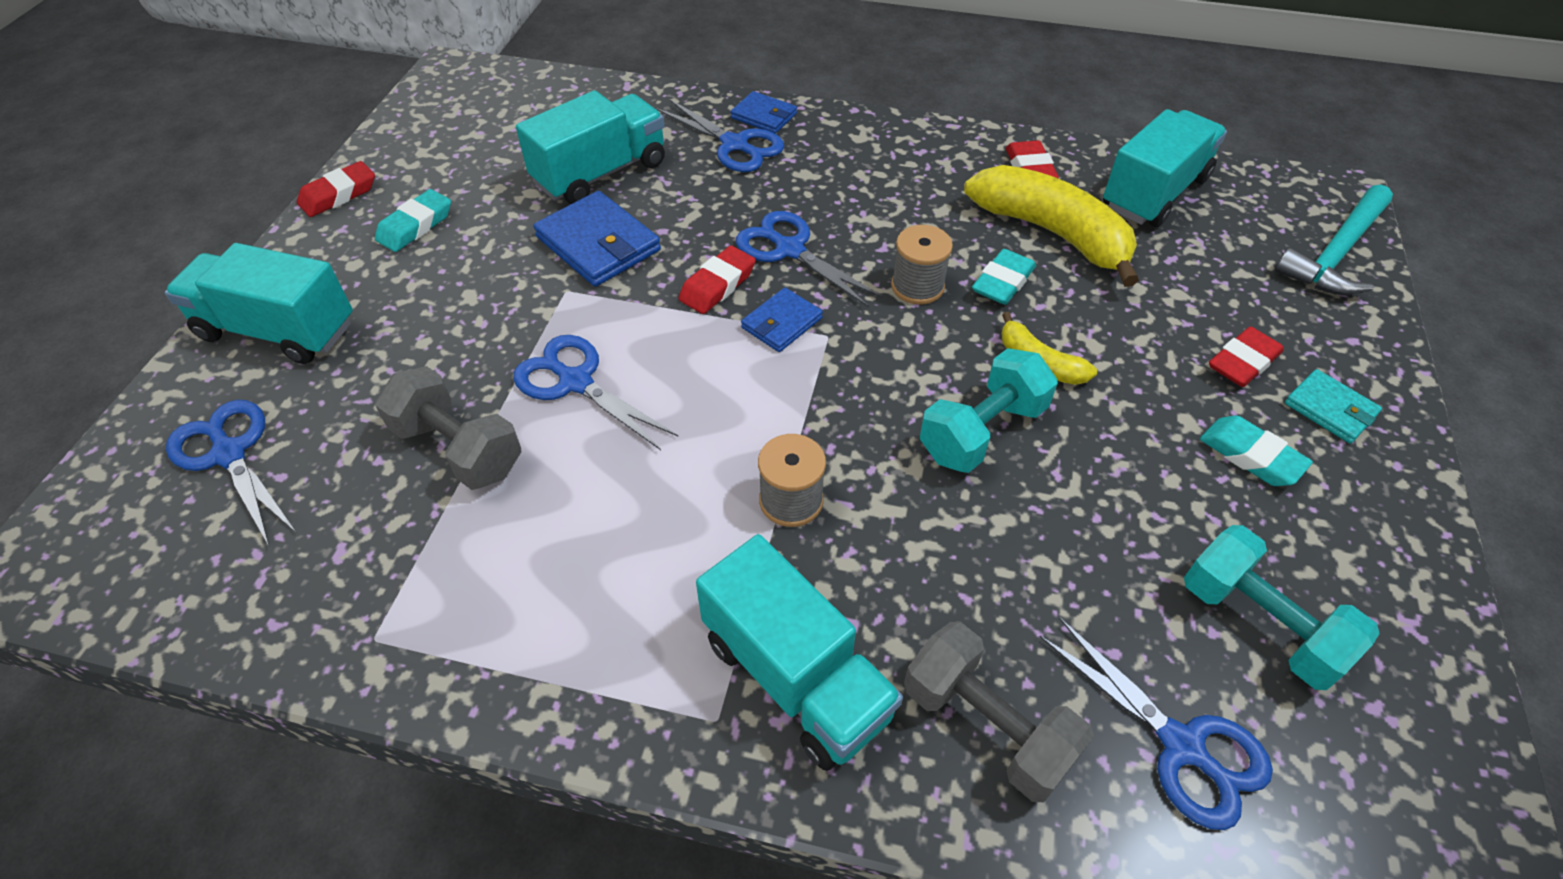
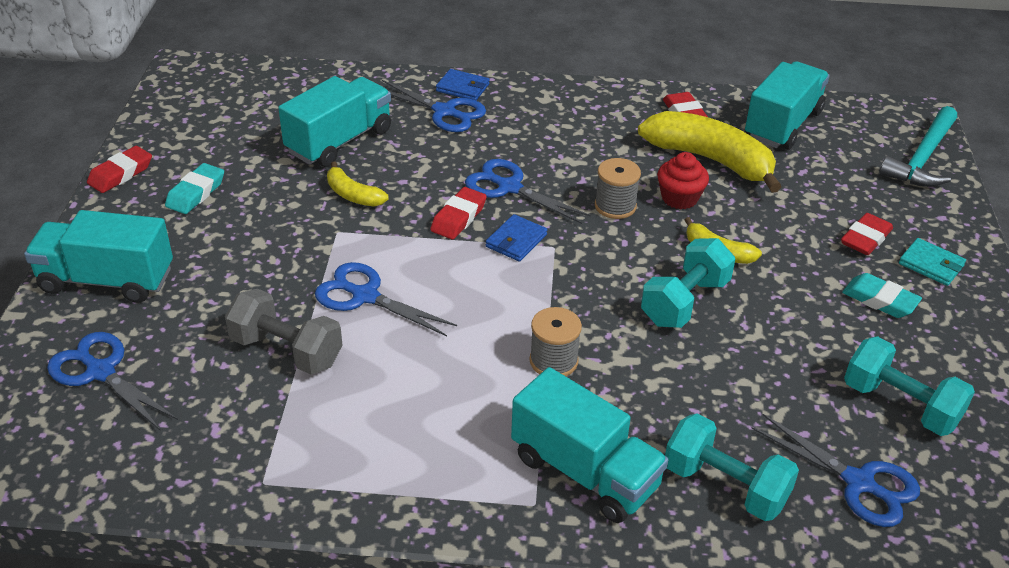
camera: 10 degrees left, 10 degrees down
blue wallet [533,191,661,287] -> yellow banana [327,162,389,207]
grey dumbbell [904,622,1094,802] -> turquoise dumbbell [665,413,799,521]
turquoise eraser [972,249,1036,305] -> red cupcake [657,152,709,209]

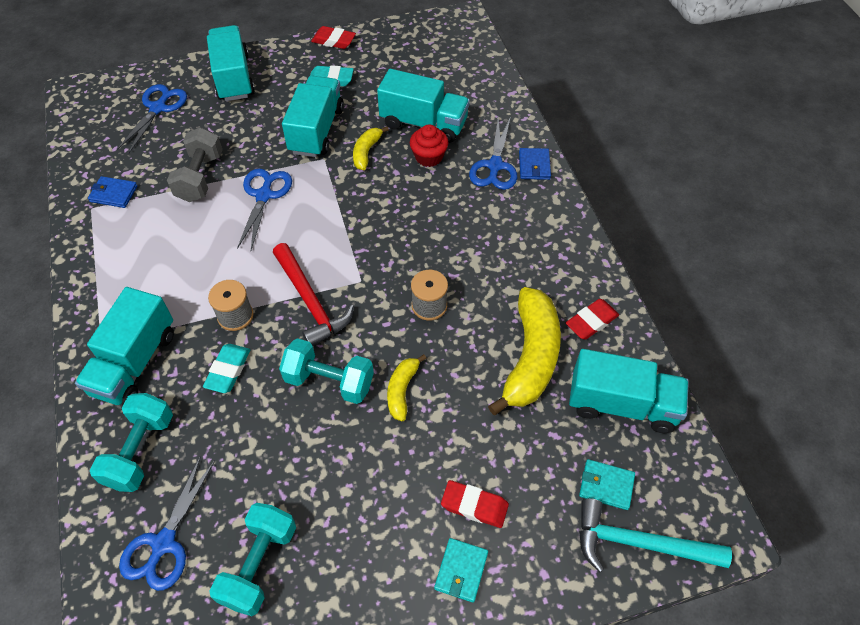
camera: 70 degrees right, 15 degrees up
red eraser [430,187,487,239] -> none
blue scissors [465,159,591,224] -> none
blue wallet [486,214,547,262] -> blue wallet moved to [88,176,138,208]
red cupcake [657,152,709,209] -> red cupcake moved to [410,124,448,167]
turquoise eraser [842,273,922,318] -> turquoise eraser moved to [203,344,250,393]
none -> red hammer [273,243,354,346]
none -> turquoise truck [282,76,344,157]
none -> turquoise wallet [579,459,635,510]

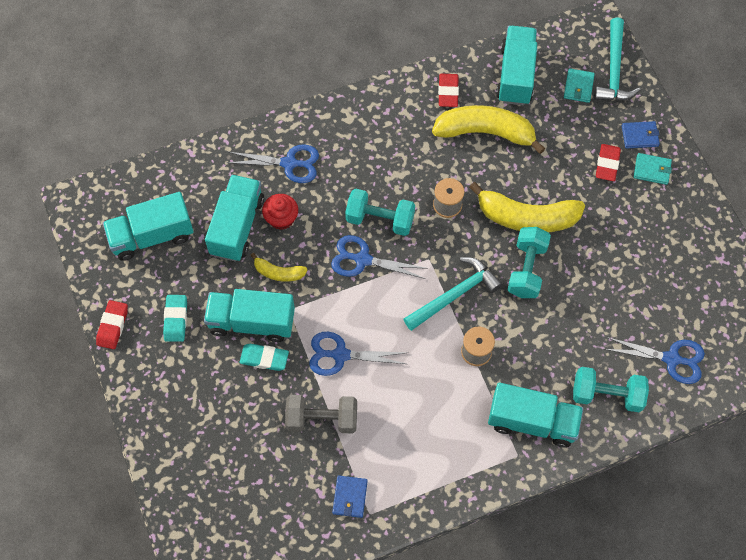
camera: 95 degrees left, 10 degrees up
blue scissors [117,84,187,153] -> blue scissors moved to [331,235,428,279]
turquoise eraser [203,344,250,393] -> turquoise eraser moved to [240,344,289,371]
turquoise truck [207,25,255,101] -> turquoise truck moved to [103,192,194,261]
turquoise dumbbell [209,503,296,616] -> turquoise dumbbell moved to [345,189,415,236]
red hammer [273,243,354,346] -> turquoise hammer [403,257,502,331]
yellow banana [387,354,427,421] -> yellow banana [469,182,585,232], size x1.99
blue wallet [519,148,551,180] -> blue wallet moved to [622,121,660,149]
red eraser [566,299,619,340] -> red eraser turned 45 degrees clockwise [438,74,459,107]

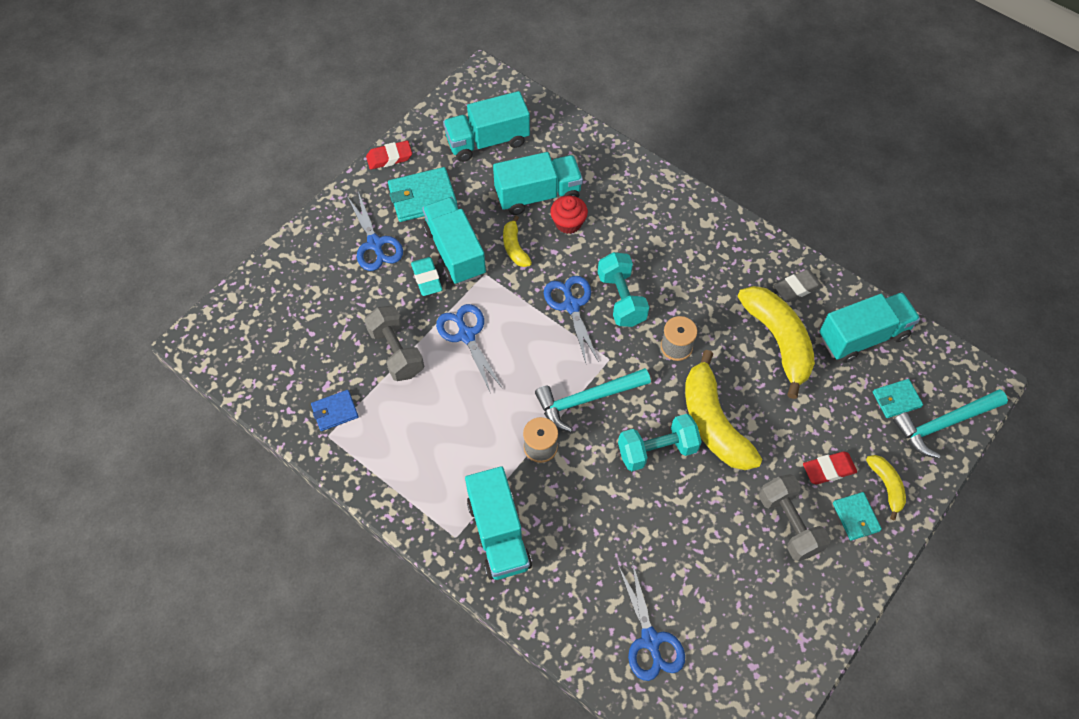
camera: 60 degrees right, 5 degrees down
turquoise truck [103,192,194,261] -> turquoise truck turned 60 degrees counterclockwise [443,91,530,162]
turquoise eraser [163,295,187,342] -> turquoise wallet [388,167,457,222]
blue scissors [226,144,319,183] -> blue scissors moved to [348,192,403,271]
turquoise hammer [403,257,502,331] -> turquoise hammer turned 135 degrees clockwise [535,368,651,432]
red eraser [438,74,459,107] -> grey eraser [773,269,822,302]
turquoise dumbbell [573,367,649,412] -> none
blue wallet [622,121,660,149] -> yellow banana [866,455,906,520]
none -> grey dumbbell [759,474,831,561]

